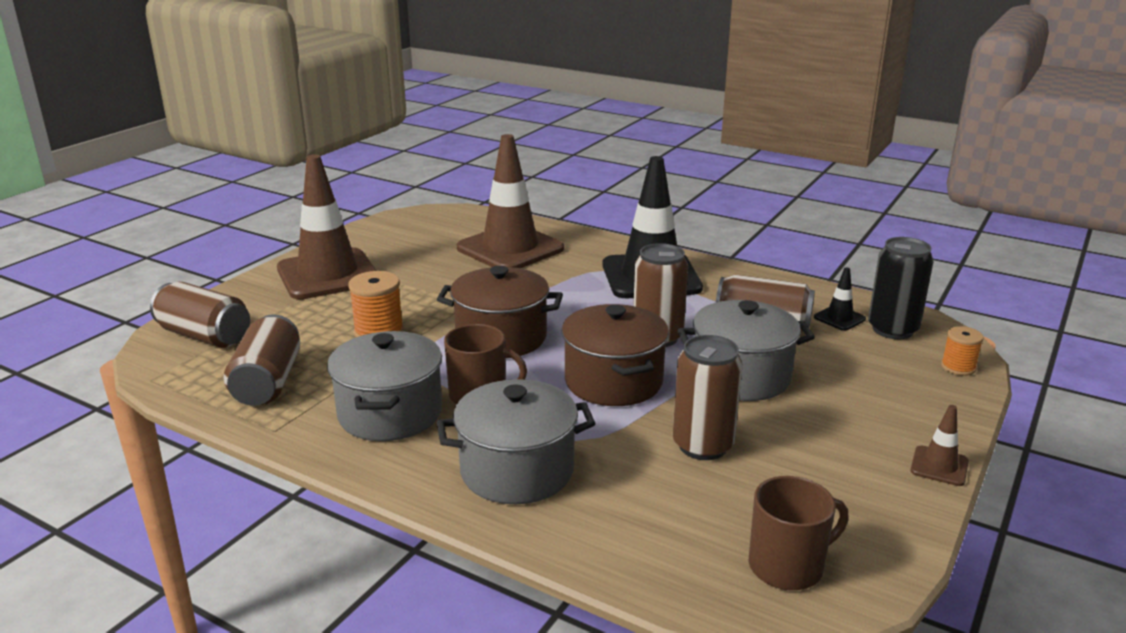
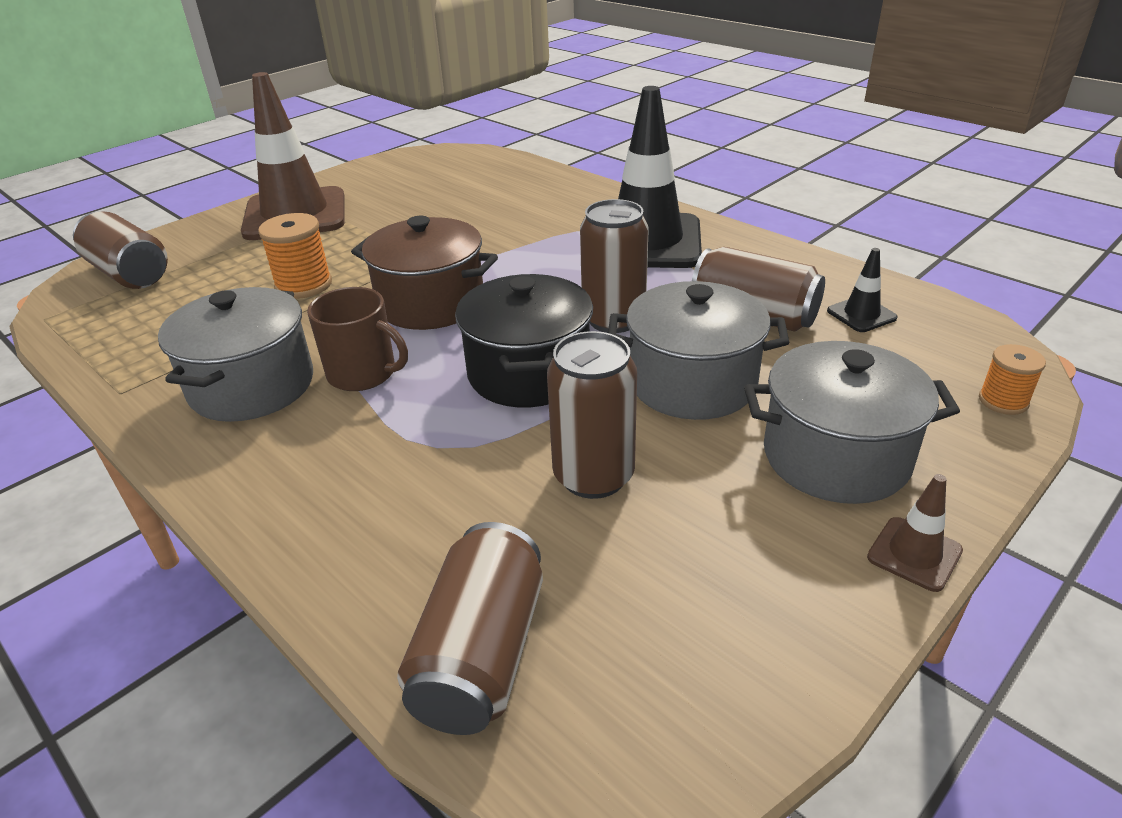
camera: 15 degrees right, 10 degrees up
brown can [224,315,301,406] -> brown can moved to [397,522,543,735]
grey pot [437,379,596,504] -> grey pot moved to [744,341,960,504]
brown traffic cone [457,134,564,268] -> none
brown pot [562,304,669,406] -> black pot [455,274,593,407]
brown mug [749,476,849,590] -> none
black can [868,237,934,339] -> none

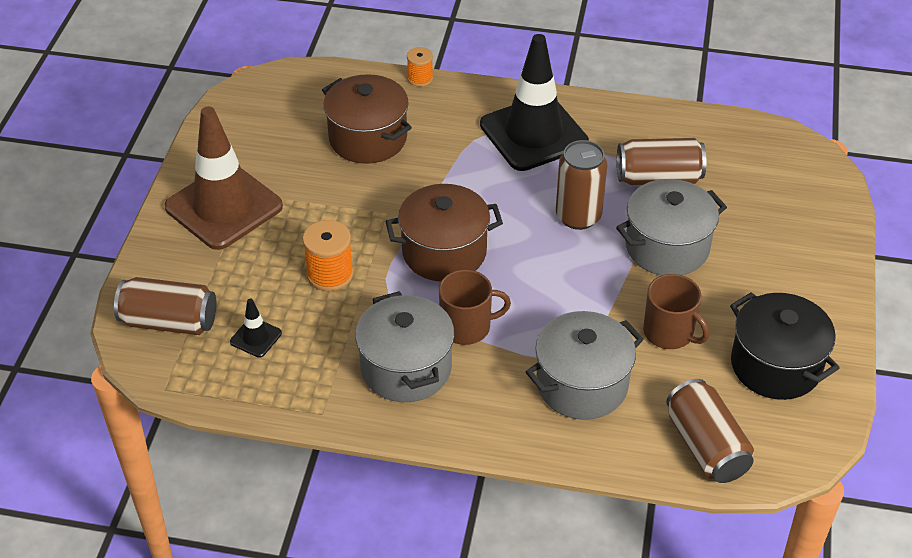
camera: 35 degrees left, 10 degrees up
black pot [455,274,593,407] -> black pot moved to [730,292,839,400]
brown can [547,331,637,499] -> brown mug [643,274,709,349]
grey pot [744,341,960,504] -> grey pot moved to [526,311,644,420]
black traffic cone [827,248,898,332] -> black traffic cone moved to [230,299,282,358]
brown traffic cone [867,474,963,592] -> none
orange spool [979,344,1046,415] -> orange spool moved to [407,47,433,87]
none -> brown pot [322,74,412,164]

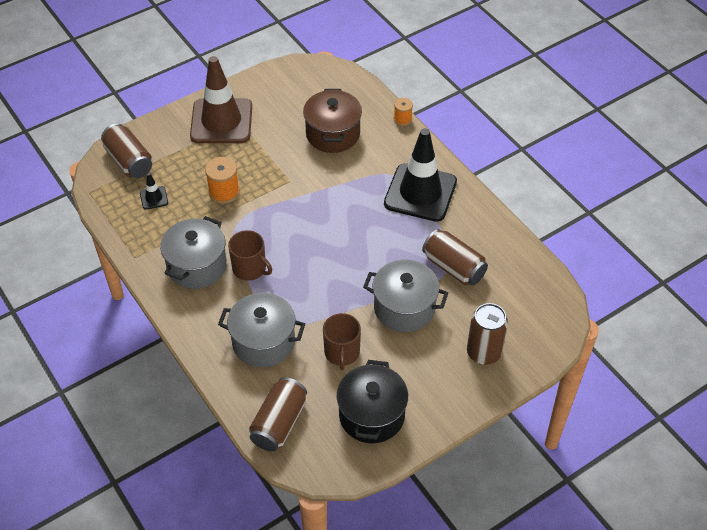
camera: 45 degrees right, 5 degrees up
brown pot [385,184,503,281] -> none
brown can [556,140,607,230] -> brown can moved to [467,303,508,365]

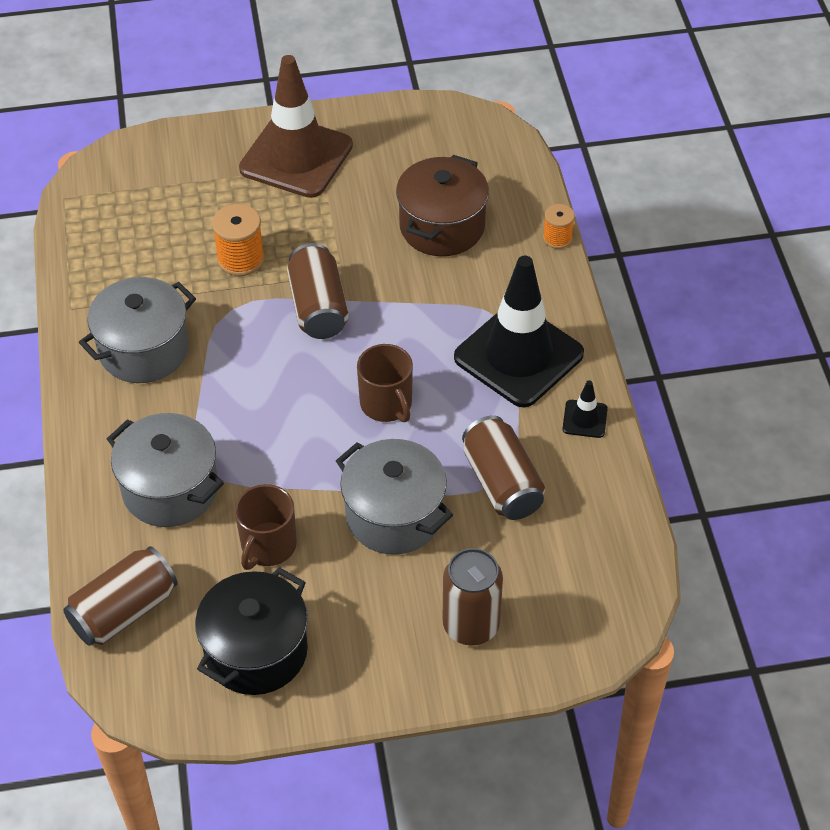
camera: 25 degrees right, 0 degrees up
brown can [101,124,152,178] -> brown can moved to [287,243,349,339]
black traffic cone [140,173,168,210] -> black traffic cone moved to [563,380,608,438]
brown mug [228,230,272,281] -> brown mug moved to [357,344,413,422]

